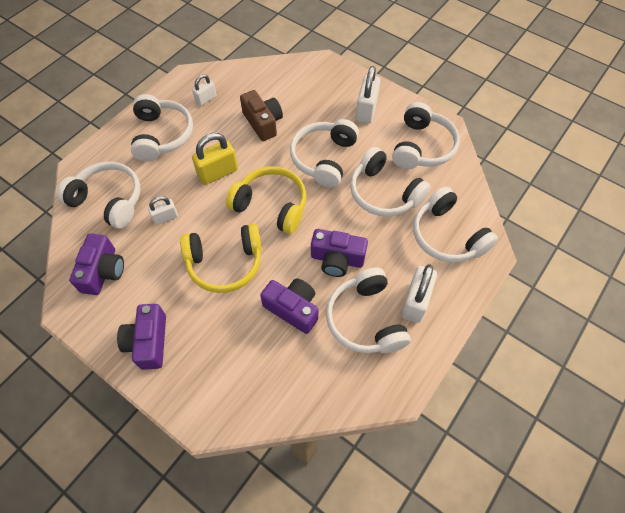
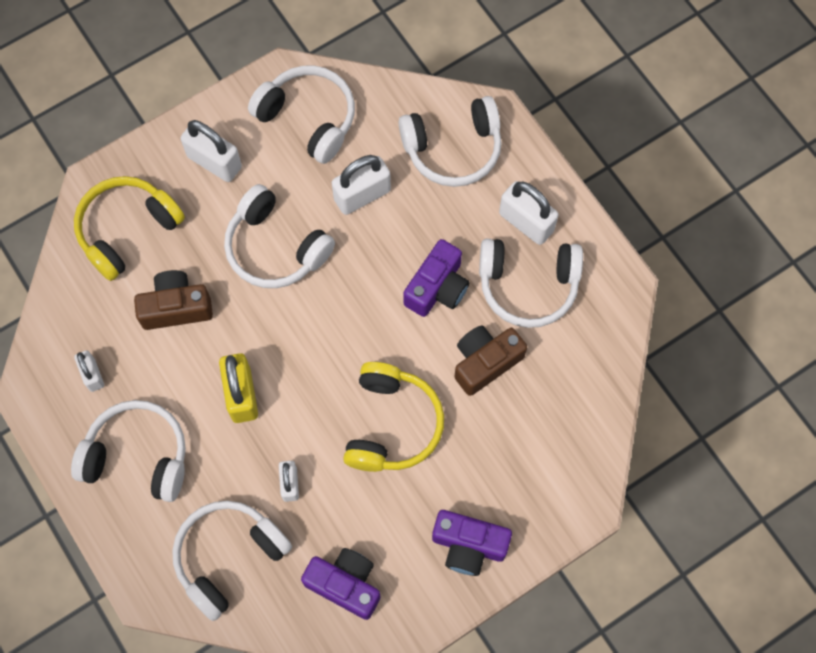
camera: 70 degrees left, 10 degrees up
yellow headphones [226,166,307,234] -> yellow headphones moved to [74,176,185,281]
purple camera [260,278,319,334] -> brown camera [454,325,527,396]
white headphones [350,147,431,217] -> white padlock [332,155,391,215]

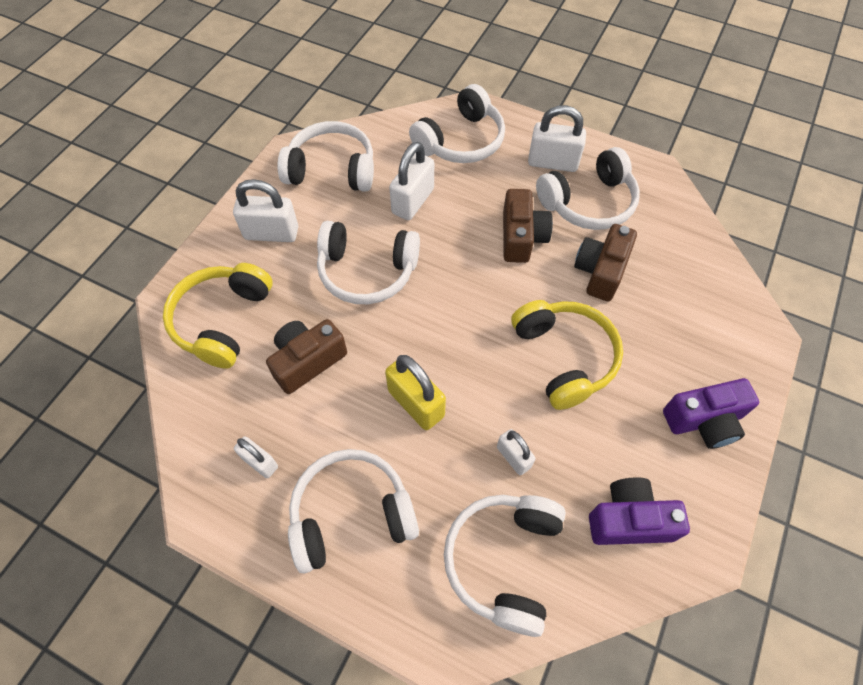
camera: 30 degrees left, 10 degrees down
purple camera [403,239,469,317] -> brown camera [503,189,553,263]

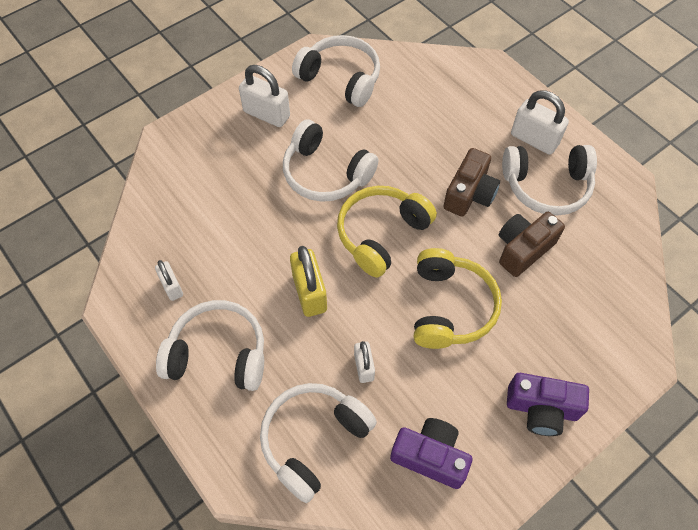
camera: 25 degrees right, 0 degrees up
yellow headphones [163,263,273,369] -> yellow headphones moved to [337,186,437,277]
brown camera [266,319,347,394] -> none
white padlock [389,142,434,220] -> none
white headphones [409,84,505,163] -> none

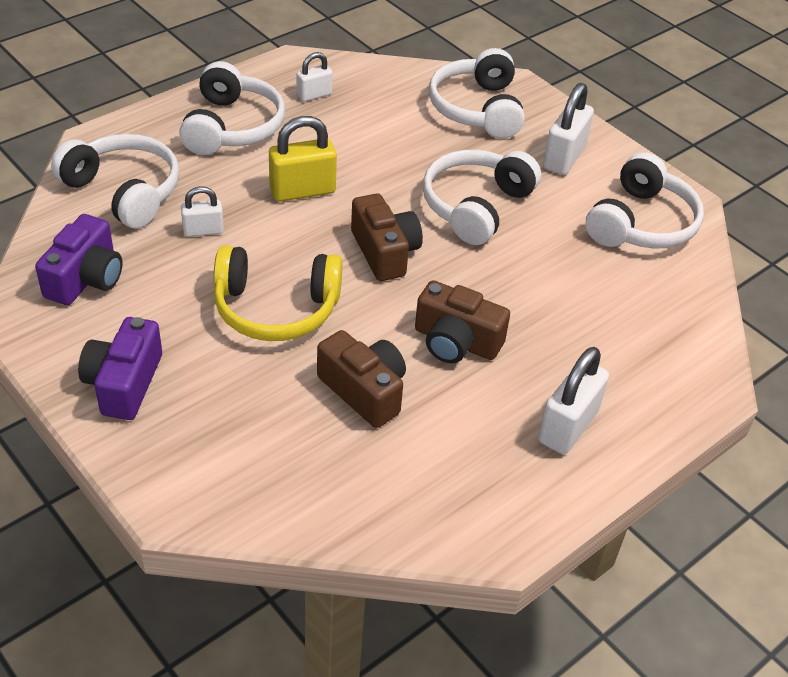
camera: 85 degrees right, 15 degrees down
yellow headphones [337,186,437,277] -> brown camera [351,193,423,281]
white headphones [502,145,597,216] -> white headphones moved to [429,48,525,138]

